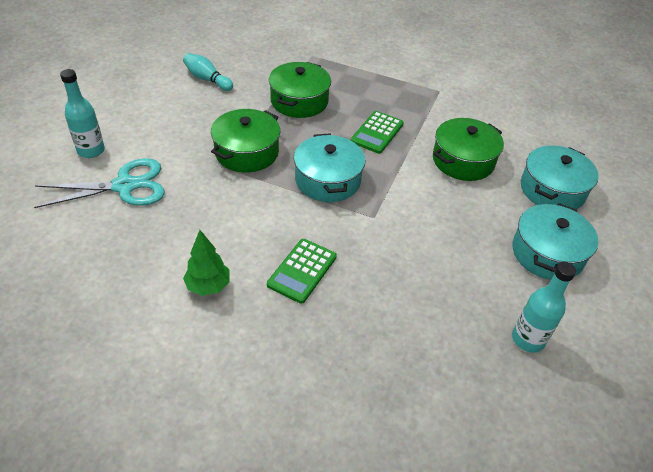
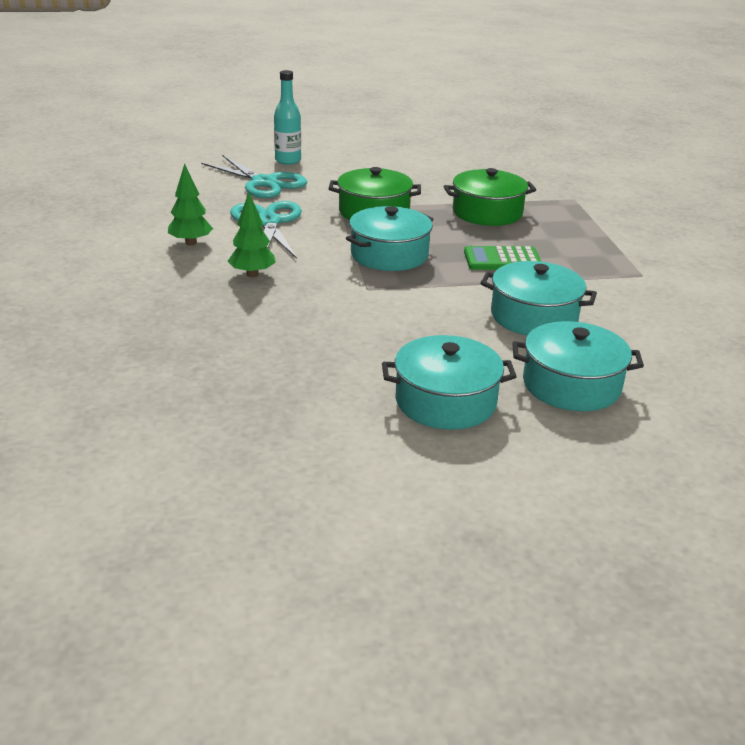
camera: 60 degrees right, 15 degrees down
turquoise bowling pin [183,53,233,91] -> none
green calculator [267,239,337,304] -> green tree [227,192,276,277]
green pot [433,118,504,181] -> turquoise pot [481,261,597,336]
turquoise bottle [512,262,576,353] -> none
none -> turquoise scissors [230,201,302,259]

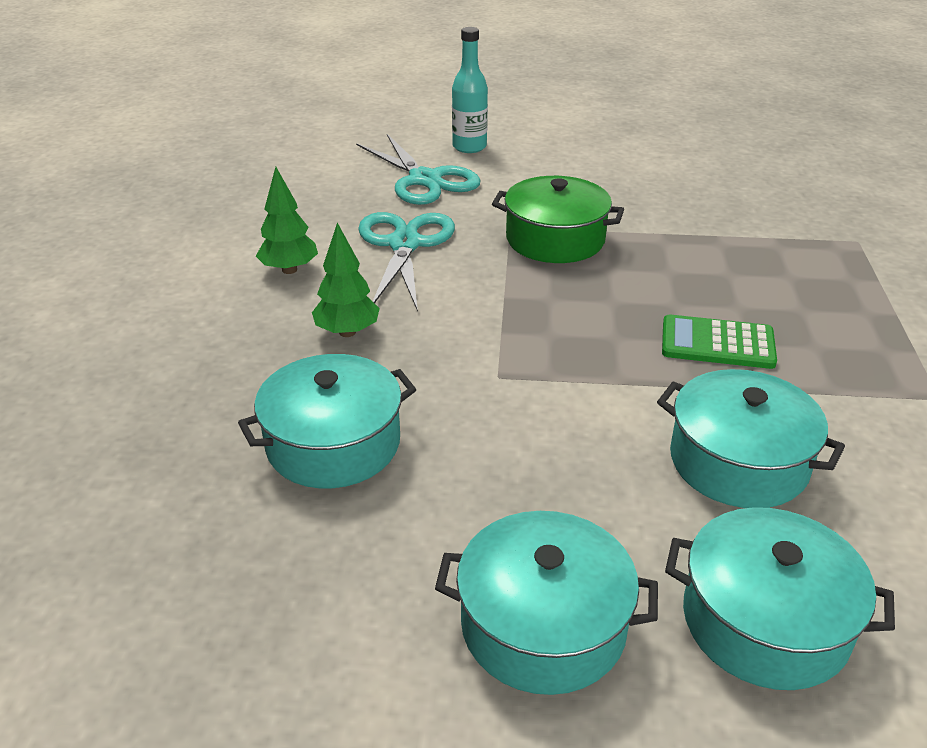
camera: 15 degrees right, 5 degrees up
turquoise pot [346,206,433,271] -> turquoise pot moved to [238,354,417,488]
green pot [444,168,536,226] -> none

